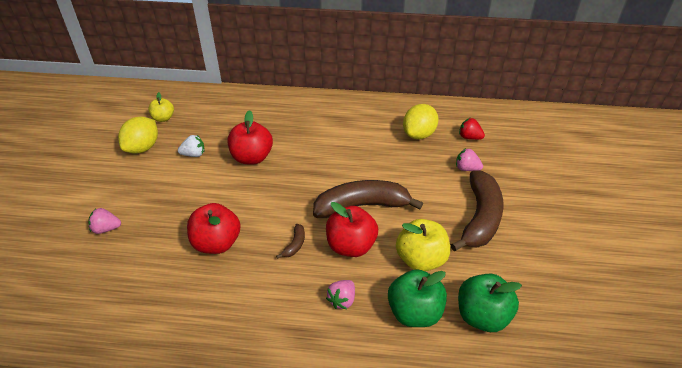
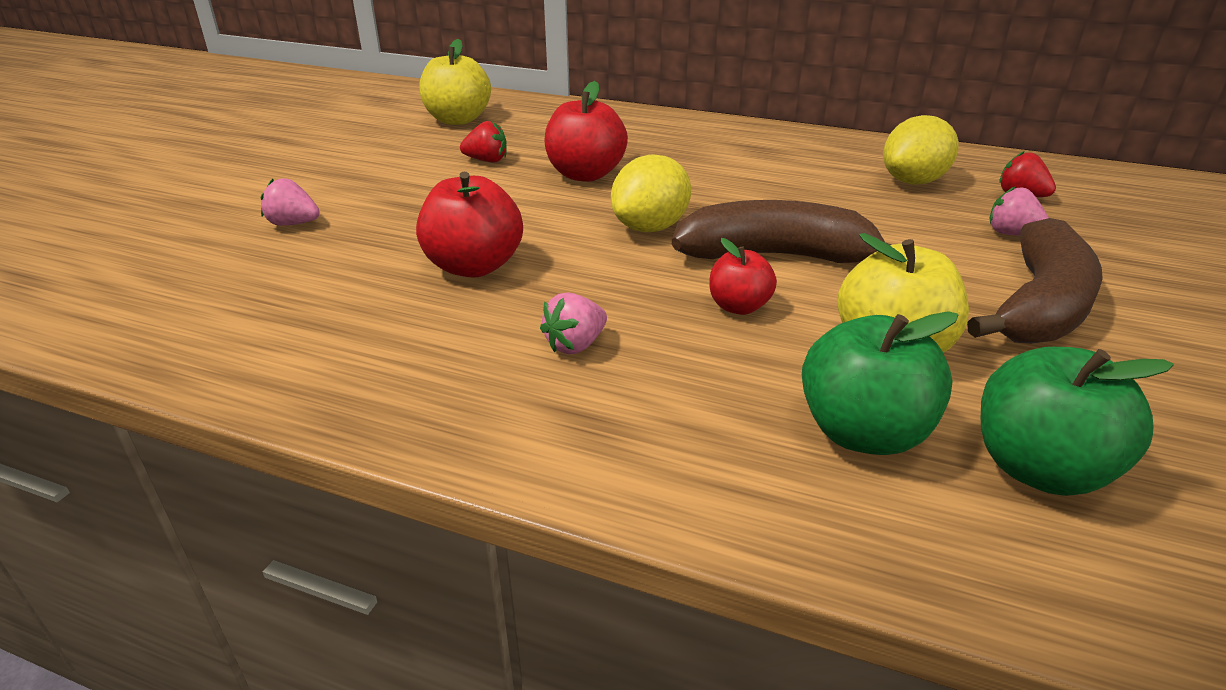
camera: 15 degrees right, 10 degrees down
yellow lemon [118,116,158,154] -> yellow lemon moved to [611,154,691,232]
yellow apple [148,92,174,122] -> yellow apple [419,39,491,125], size x1.68
white strawberry [178,135,205,157] -> red strawberry [460,121,507,163]
brown banana [276,224,305,259] -> none
red apple [326,202,378,257] -> red apple [709,238,777,315], size x0.59
pink strawberry [326,280,355,309] -> pink strawberry moved to [540,292,607,354]

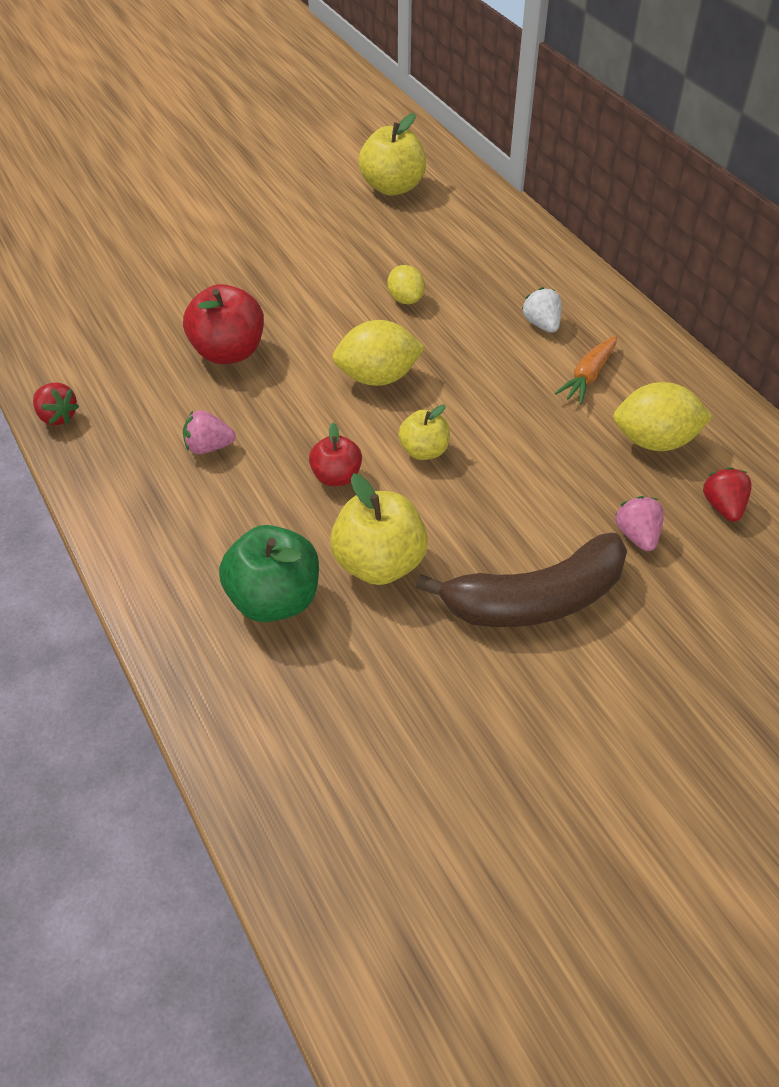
camera: 40 degrees right, 15 degrees up
pink strawberry [261,178,320,226] -> none
red strawberry [460,121,507,163] -> red strawberry moved to [33,383,79,425]
red apple [545,81,628,182] -> yellow lemon [388,265,425,304]
brown banana [672,200,892,263] -> yellow apple [398,405,450,460]
green apple [981,347,1174,496] -> none
none -> white strawberry [522,287,561,333]
none -> orange carrot [555,336,617,404]

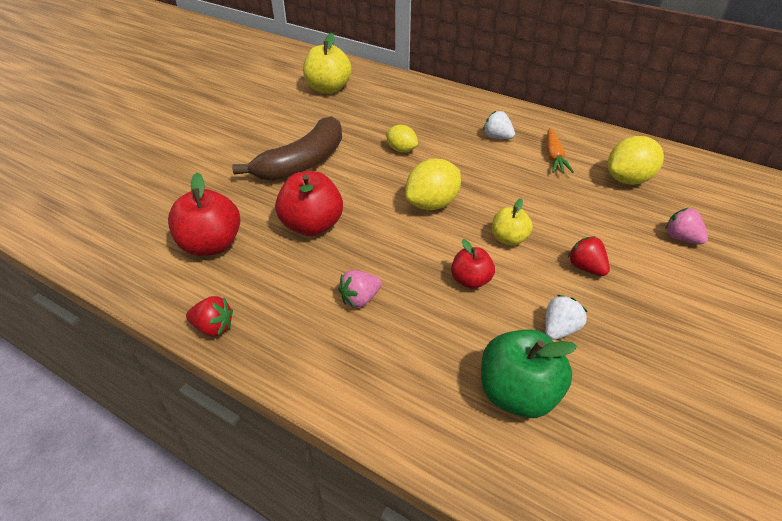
camera: 30 degrees left, 5 degrees down
yellow apple [330,473,428,585] -> white strawberry [545,295,588,340]
brown banana [416,532,627,627] -> brown banana moved to [232,116,342,181]
red strawberry [703,467,752,522] -> red strawberry moved to [568,236,610,276]
none -> red apple [168,173,241,256]

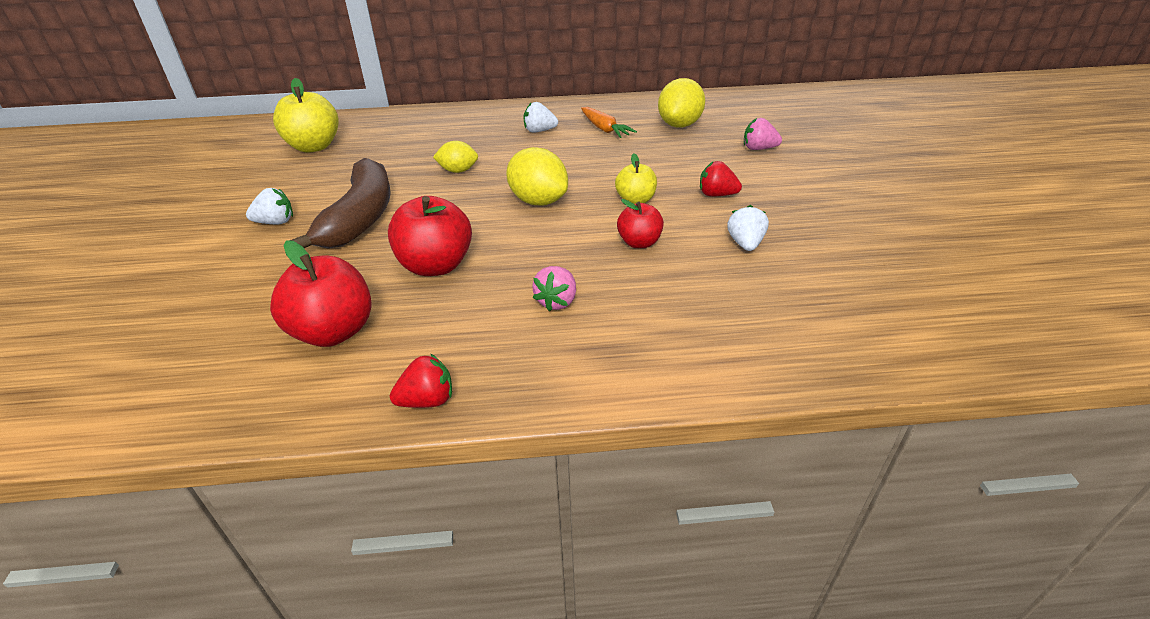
camera: 35 degrees left, 5 degrees down
yellow lemon [405,159,461,210] -> yellow lemon turned 60 degrees counterclockwise [506,147,568,205]
green apple [481,329,577,418] -> none
none -> white strawberry [246,188,293,224]

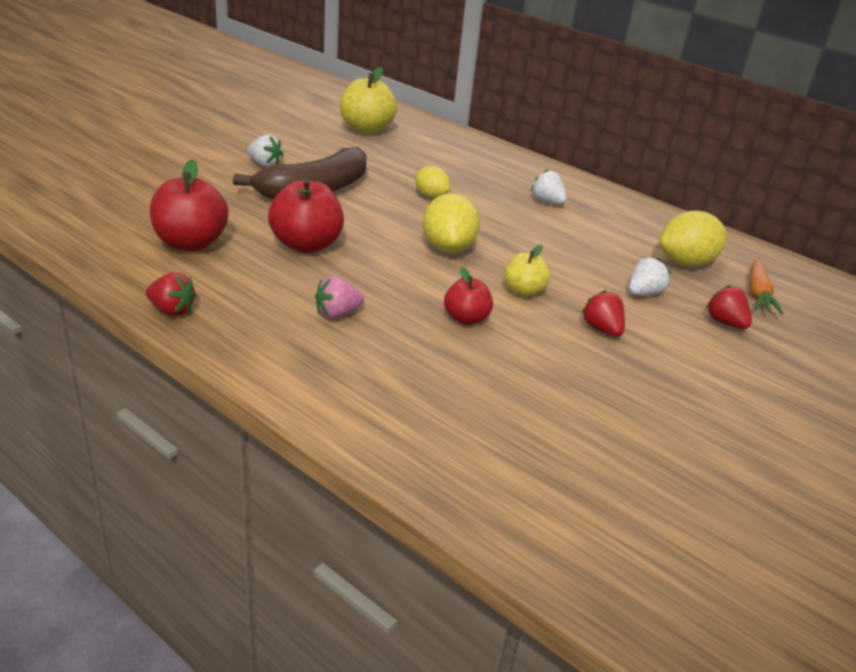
camera: 40 degrees right, 5 degrees down
orange carrot [581,107,637,138] -> orange carrot moved to [749,260,783,314]
white strawberry [727,205,769,251] -> white strawberry moved to [629,258,671,295]
pink strawberry [744,118,782,150] -> red strawberry [706,285,752,329]

